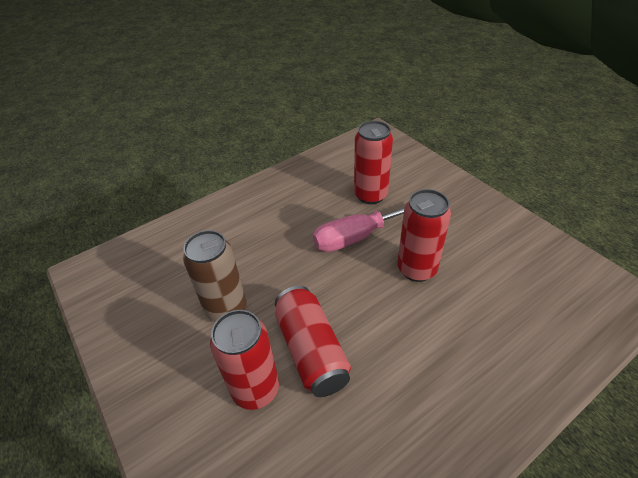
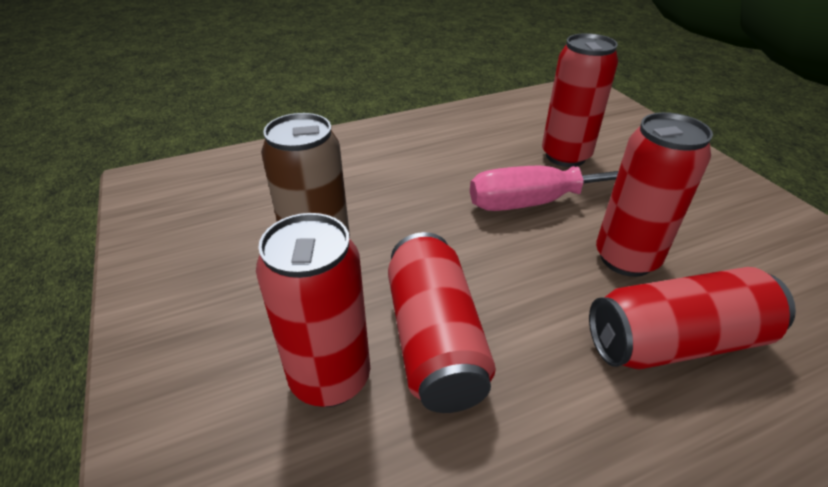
camera: 10 degrees right, 5 degrees down
none -> red can [589,267,796,370]

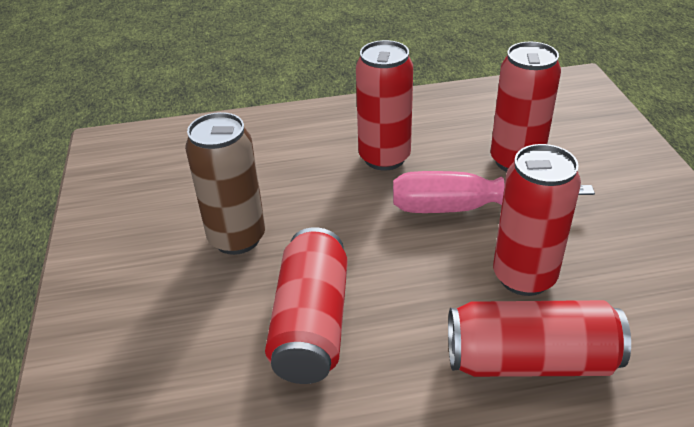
camera: 15 degrees right, 0 degrees up
red can [256,213,370,407] -> red can moved to [356,40,413,171]

